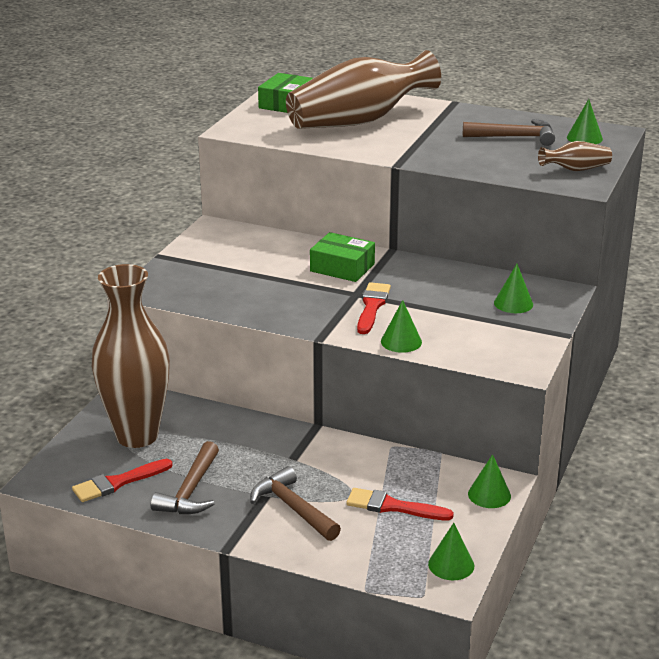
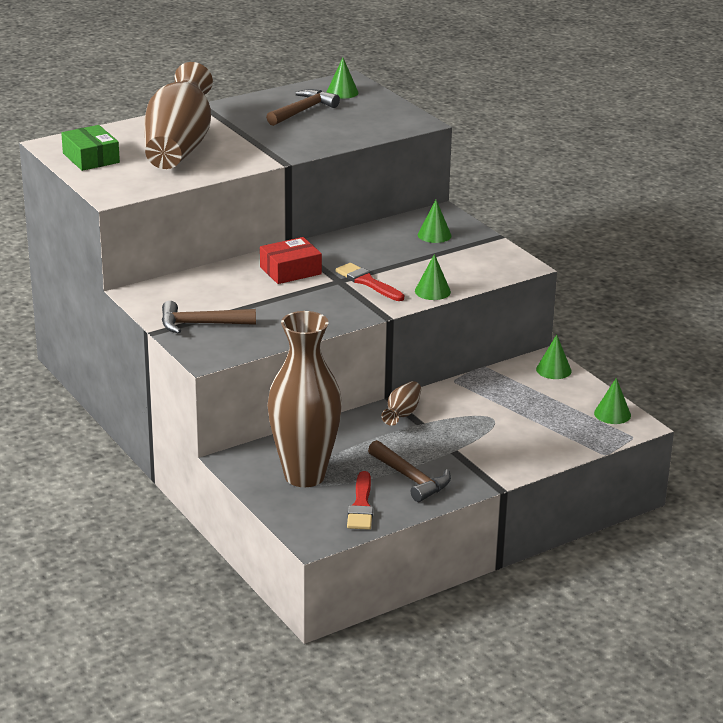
camera: 55 degrees left, 0 degrees up
brown hammer [250,466,341,541] -> brown hammer moved to [162,301,256,334]
green box [310,232,375,282] -> red box [260,237,322,284]
red brush [346,488,454,521] -> none
brown vase [538,141,612,171] -> brown vase moved to [382,381,421,426]

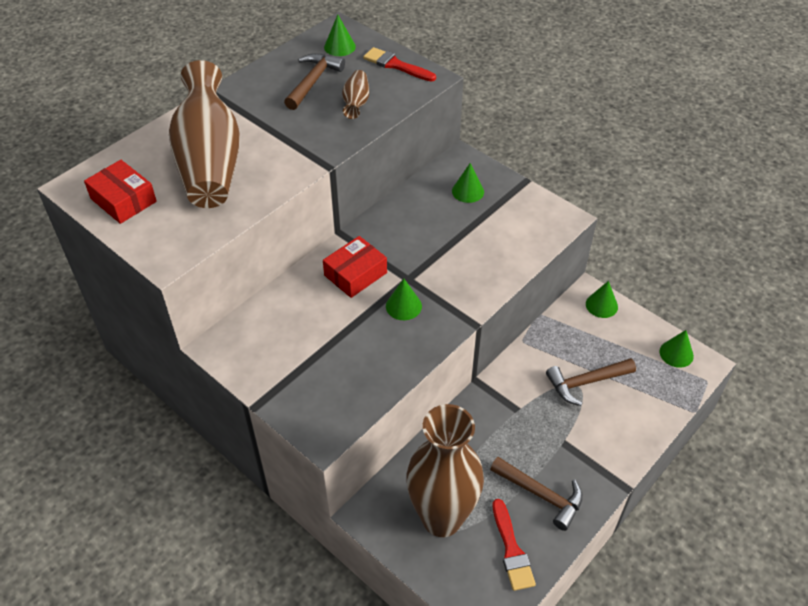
camera: 15 degrees left, 20 degrees up
green box [61,125,120,171] -> red box [84,160,157,224]
brown hammer [162,301,256,334] -> brown hammer moved to [546,358,636,406]
red brush [335,263,404,301] -> red brush moved to [363,47,436,82]
brown vase [382,381,421,426] -> brown vase moved to [342,70,369,119]
green cone [415,254,451,300] -> green cone moved to [386,279,422,320]

